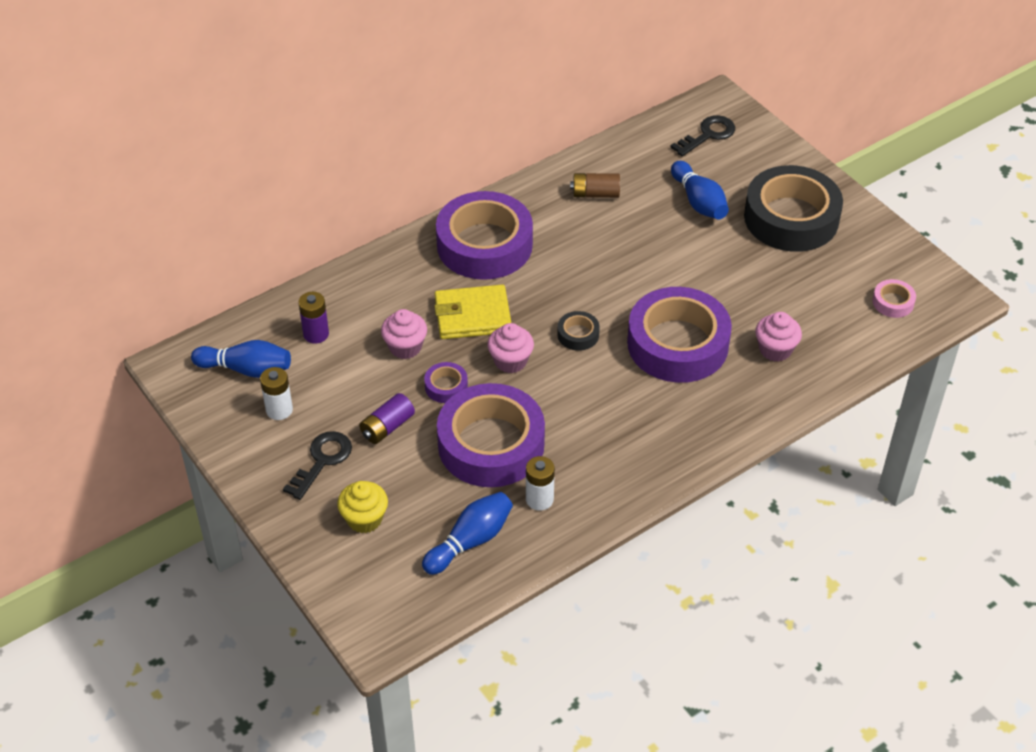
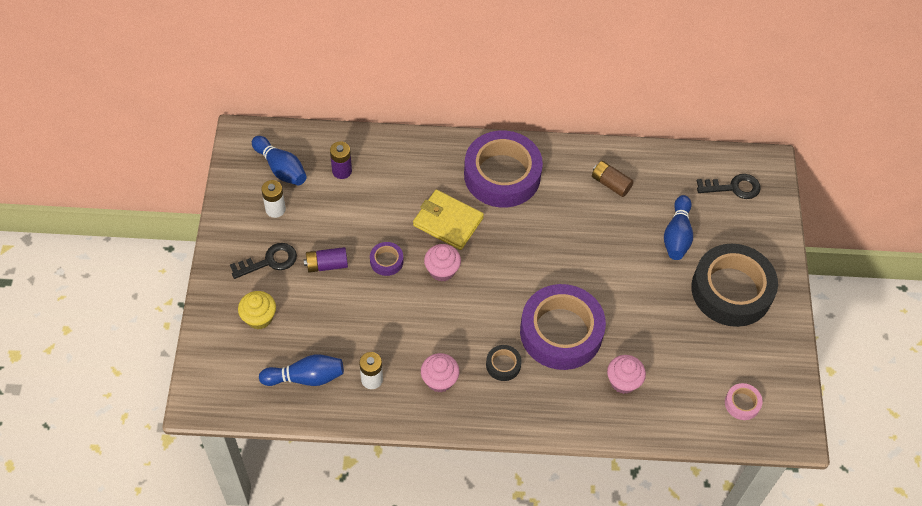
camera: 35 degrees right, 10 degrees up
pink cupcake [381,309,427,359] -> pink cupcake moved to [421,353,459,393]
purple tape [437,383,545,487] -> none
black tape [557,311,600,351] -> black tape moved to [486,345,522,381]

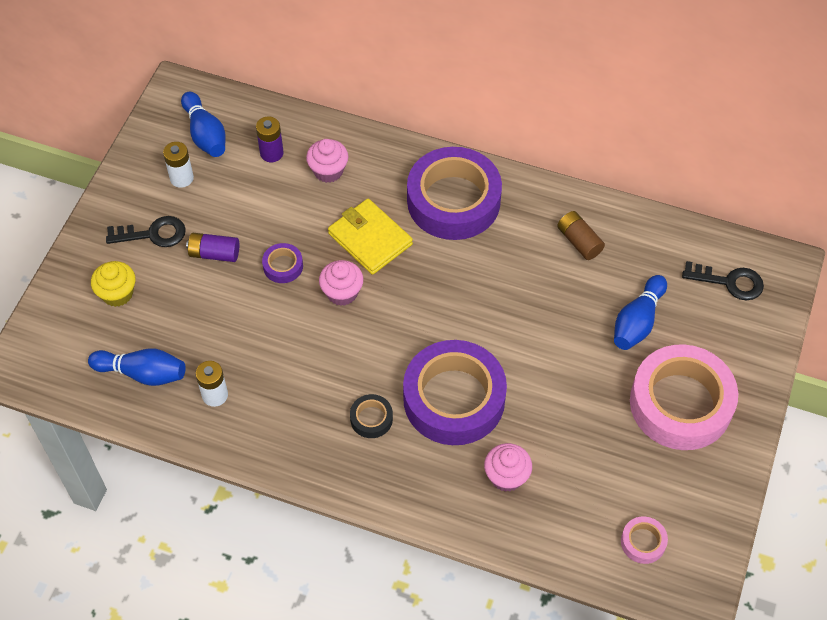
camera: 20 degrees right, 0 degrees up
pink cupcake [421,353,459,393] -> pink cupcake moved to [306,139,348,183]
black tape [691,244,778,327] -> pink tape [630,344,738,450]

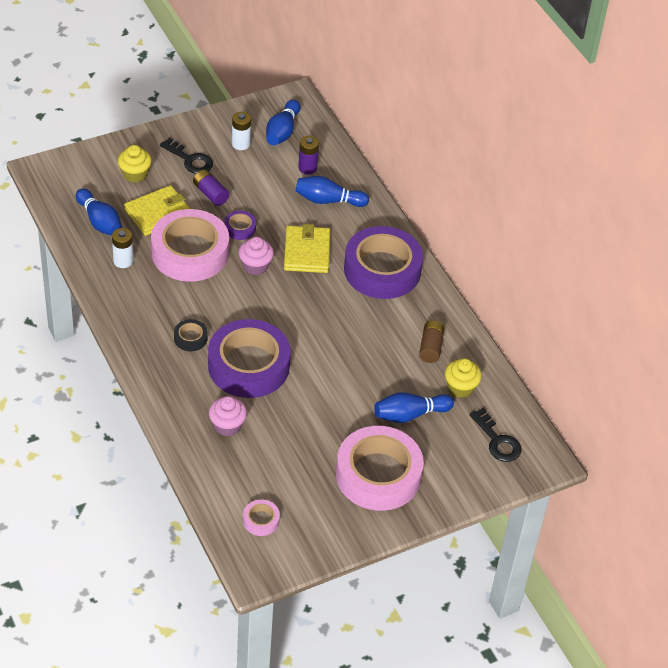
camera: 40 degrees right, 10 degrees down
pink cupcake [306,139,348,183] -> blue bowling pin [296,176,369,207]
none -> yellow wallet [124,185,190,236]
none -> pink tape [151,209,229,282]
none -> yellow cupcake [445,358,482,398]

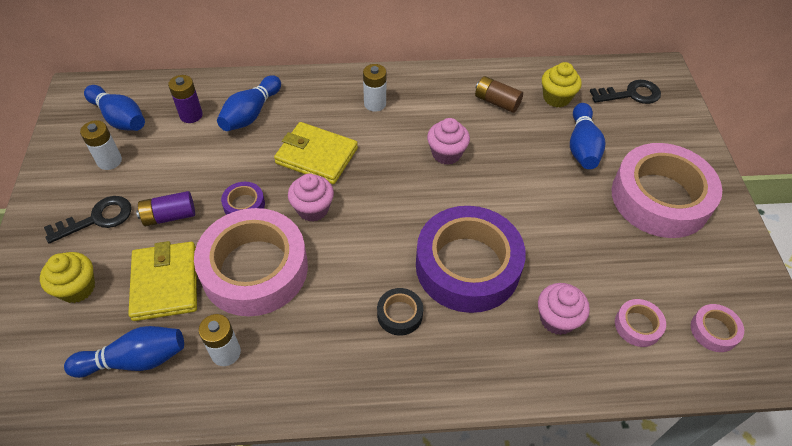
camera: 65 degrees left, 5 degrees up
purple tape [344,226,423,299] -> white battery [363,64,386,112]
none -> pink cupcake [427,118,470,165]
none -> pink tape [615,299,666,347]

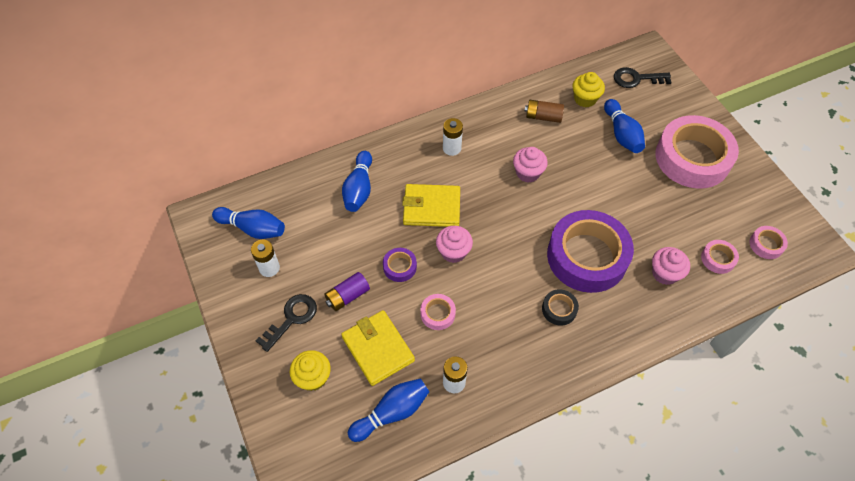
camera: 20 degrees left, 5 degrees up
purple battery [168,75,203,123] -> none
pink tape [194,208,308,316] -> pink tape [420,294,456,330], size x0.42
black key [590,80,661,104] -> black key turned 150 degrees counterclockwise [614,67,672,88]

